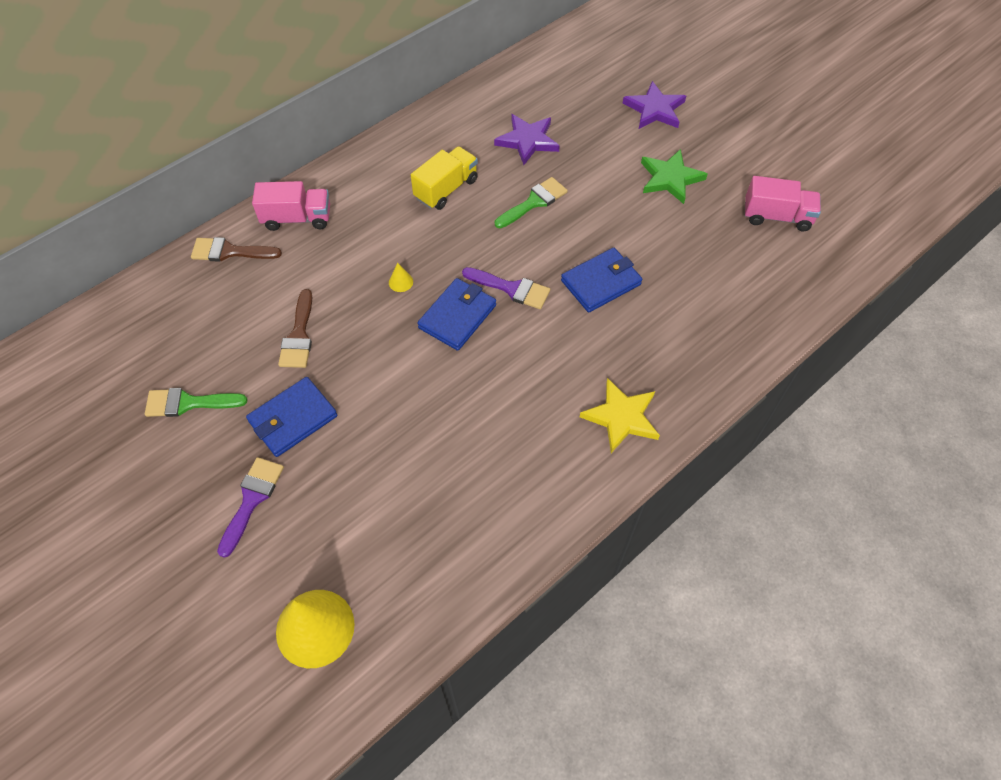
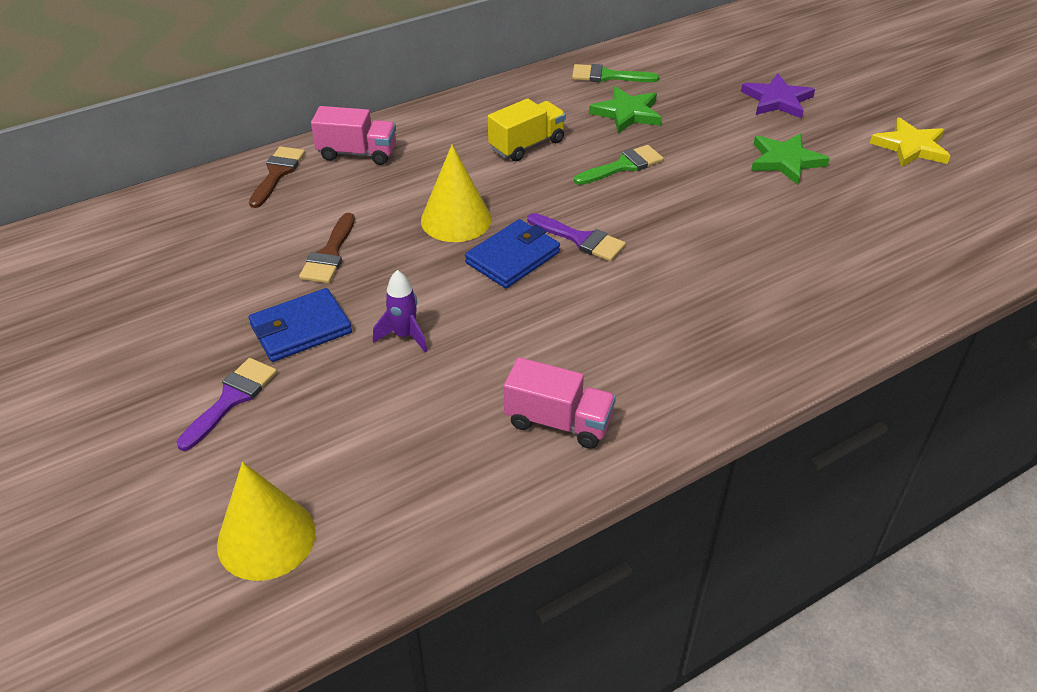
camera: 10 degrees right, 15 degrees down
green brush [145,388,247,417] -> green brush moved to [572,64,659,82]
brown brush [191,237,282,262] -> brown brush turned 90 degrees clockwise [249,146,305,208]
yellow cone [389,263,413,292] -> yellow cone [421,145,492,242], size x2.50
purple star [494,114,560,165] -> green star [589,86,662,134]
blue wallet [561,248,642,313] -> none
yellow star [580,378,660,453] -> yellow star moved to [870,117,950,168]
pink truck [745,176,821,231] -> pink truck moved to [504,357,616,449]
none -> purple rocket [373,270,427,353]

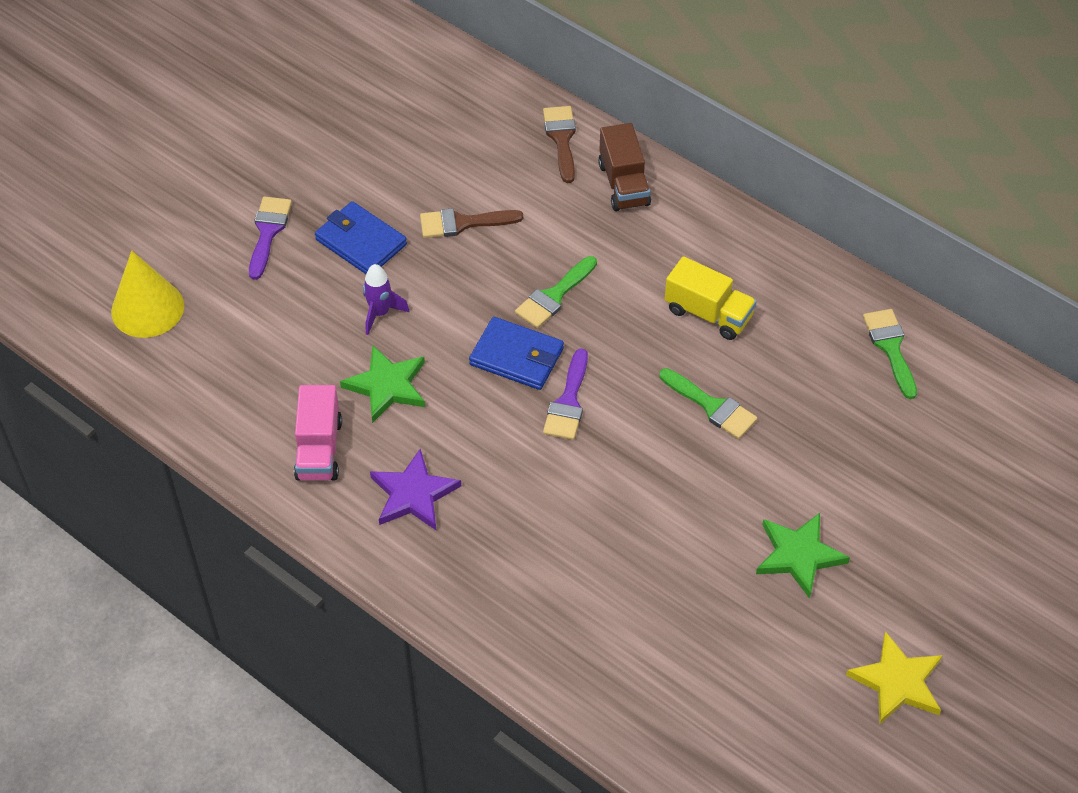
camera: 70 degrees right, 10 degrees up
purple brush [177,358,277,451] -> purple brush turned 90 degrees counterclockwise [249,196,292,280]
brown brush [249,146,305,208] -> brown brush turned 90 degrees counterclockwise [543,106,576,183]
pink truck [311,106,396,165] -> brown truck [598,123,651,211]
yellow cone [421,145,492,242] -> green brush [515,256,597,328]
green star [589,86,662,134] -> green star moved to [340,345,425,423]
purple star [741,74,815,119] -> purple star moved to [370,449,461,530]

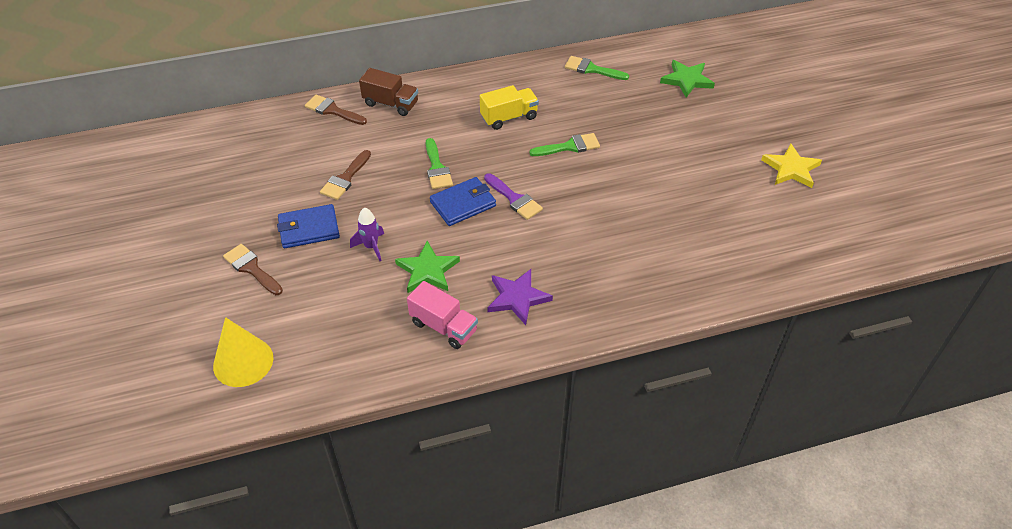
camera: 55 degrees left, 5 degrees down
purple brush [249,196,292,280] -> brown brush [223,244,283,295]
green star [756,513,850,599] -> green star moved to [660,60,715,98]

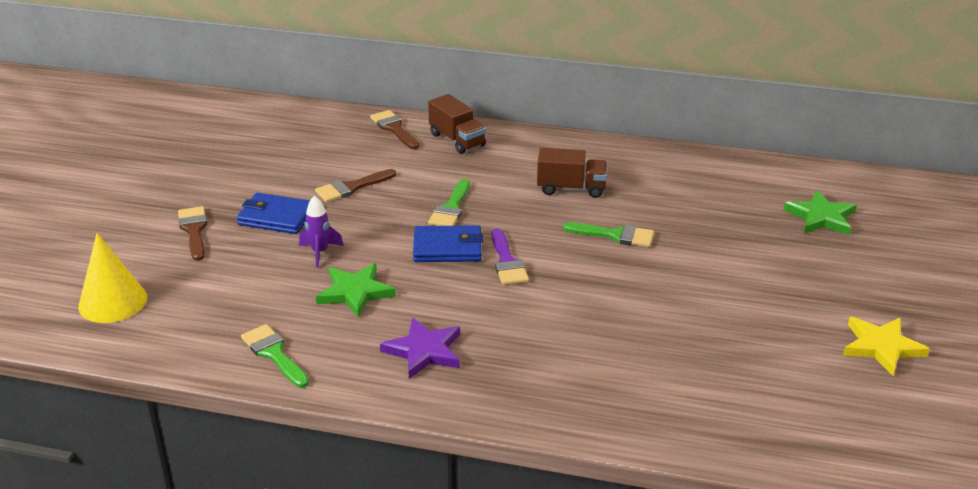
camera: 30 degrees right, 15 degrees down
pink truck [407,281,478,349] -> none
yellow truck [480,85,539,130] -> brown truck [537,148,608,198]
green brush [565,56,629,80] -> green brush moved to [241,324,309,388]

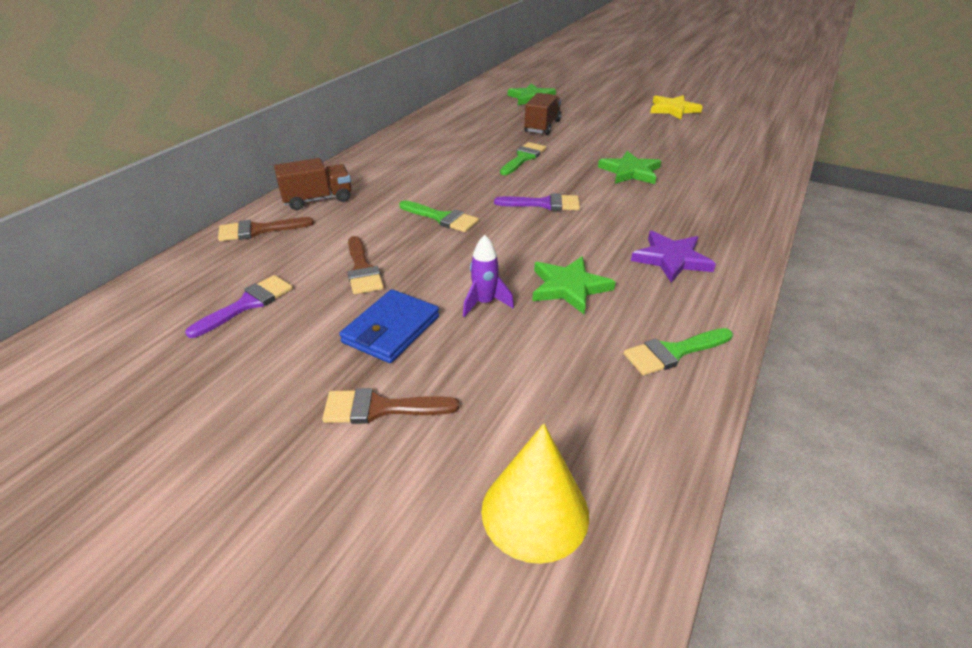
camera: 75 degrees left, 5 degrees up
blue wallet [413,225,483,262] -> none
brown truck [537,148,608,198] -> brown truck moved to [524,93,561,135]
none -> purple brush [185,275,293,338]
none -> green star [598,151,661,184]

